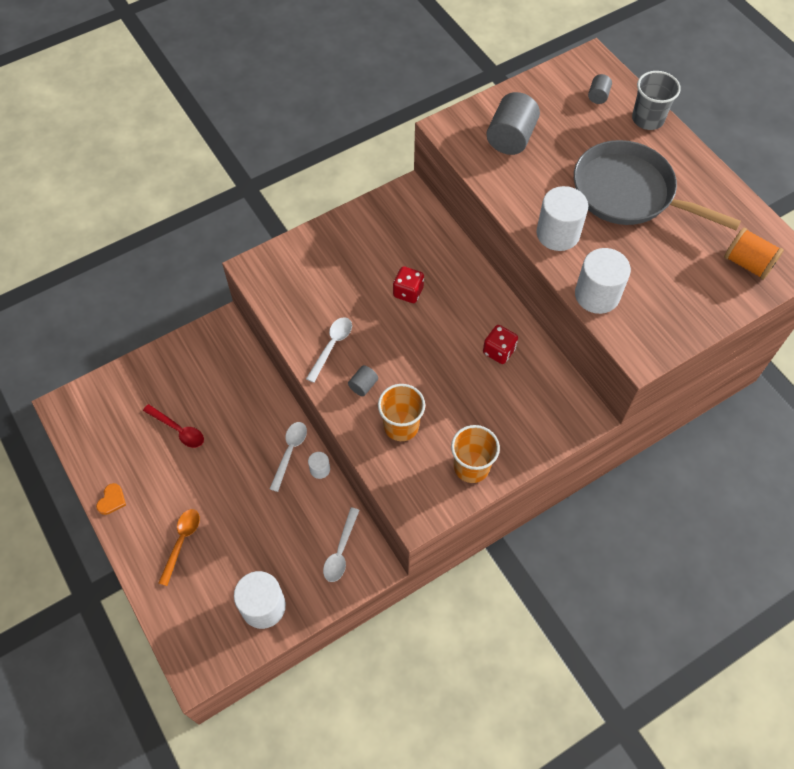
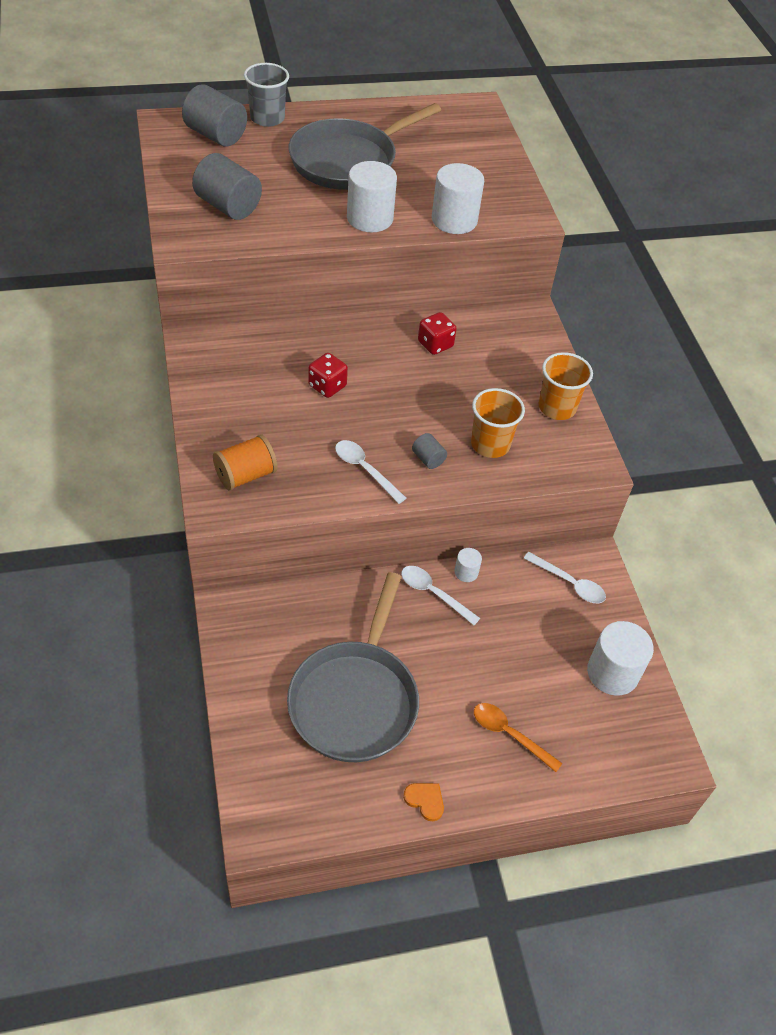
camera: 75 degrees left, 10 degrees down
red spoon [143,404,204,448] -> grey pan [287,572,419,762]
grey cylinder [588,74,612,104] -> grey cylinder [182,84,247,146], size x2.04
orange spool [724,228,784,280] -> orange spool moved to [213,435,278,491]

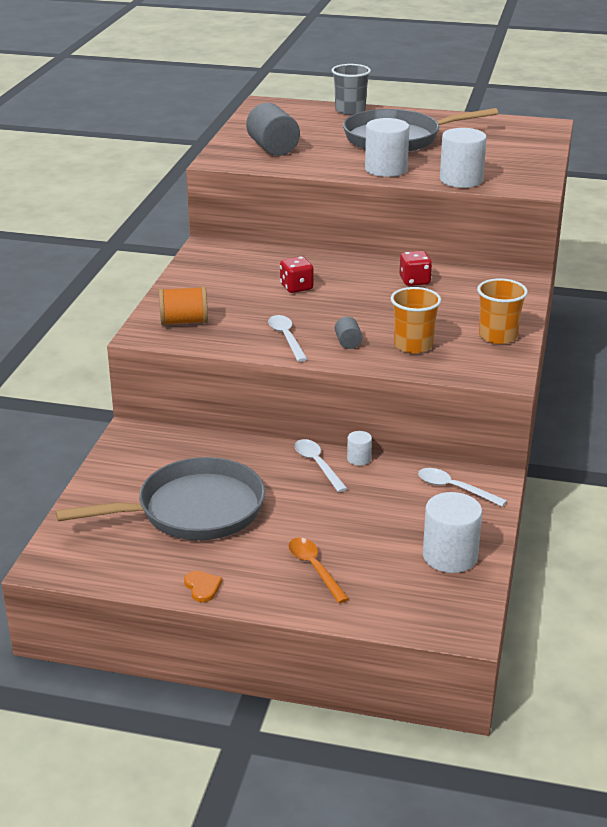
camera: 30 degrees right, 20 degrees down
grey cylinder [182,84,247,146] -> none
grey pan [287,572,419,762] -> grey pan turned 150 degrees counterclockwise [55,457,265,540]
white spoon [523,552,606,604] -> white spoon turned 150 degrees clockwise [418,468,507,507]

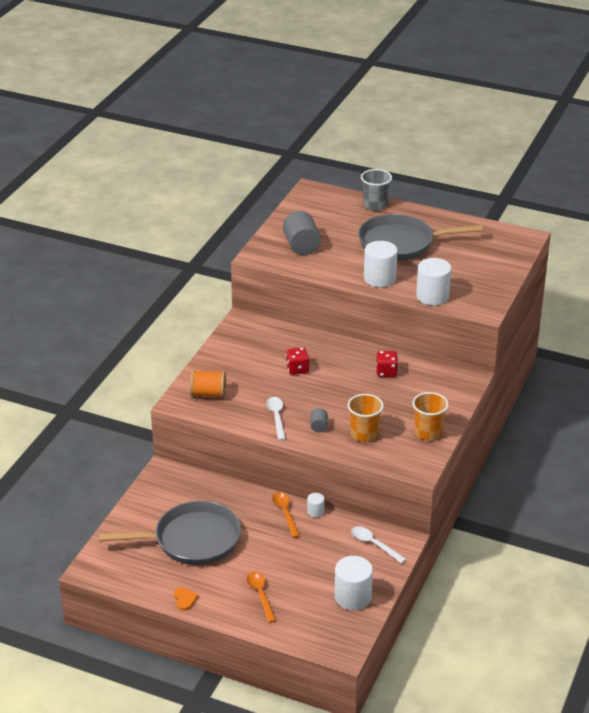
camera: 10 degrees right, 5 degrees up
white spoon [295,439,348,492] -> orange spoon [272,492,300,538]

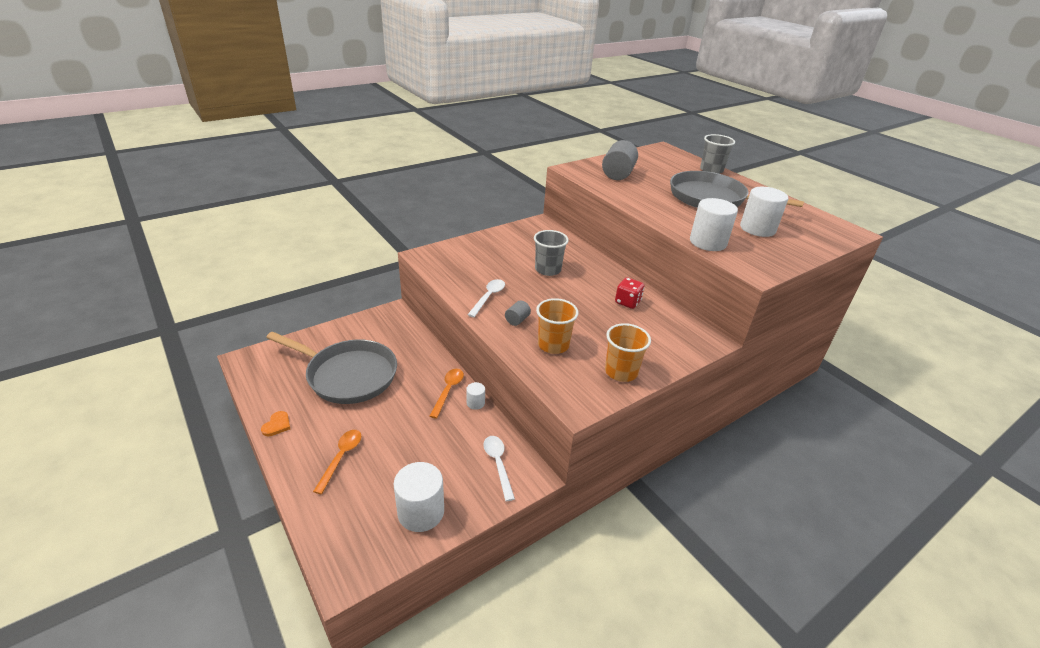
camera: 30 degrees right, 0 degrees up
orange spool [190,370,226,398] -> none
red dice [286,347,309,375] -> grey cup [534,230,569,276]
white cylinder [364,241,398,287] -> white cylinder moved to [740,187,789,237]

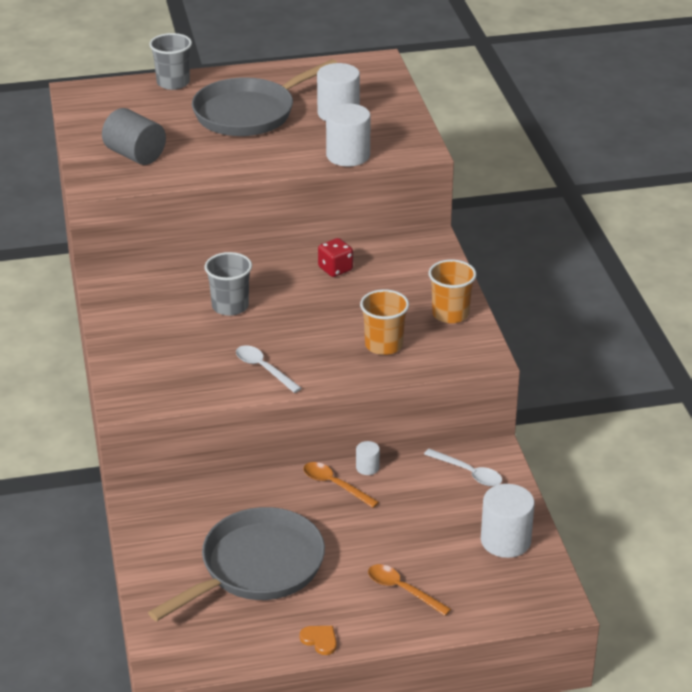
camera: 65 degrees left, 0 degrees up
white spoon [484,436,515,501] -> white spoon turned 150 degrees counterclockwise [424,449,502,486]
grey cylinder [505,301,531,326] -> none

